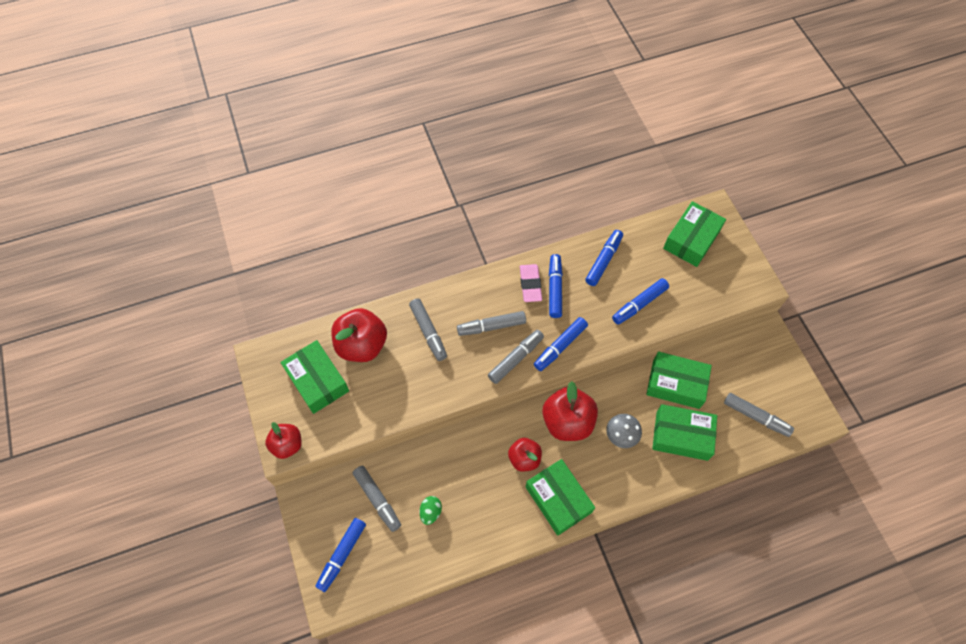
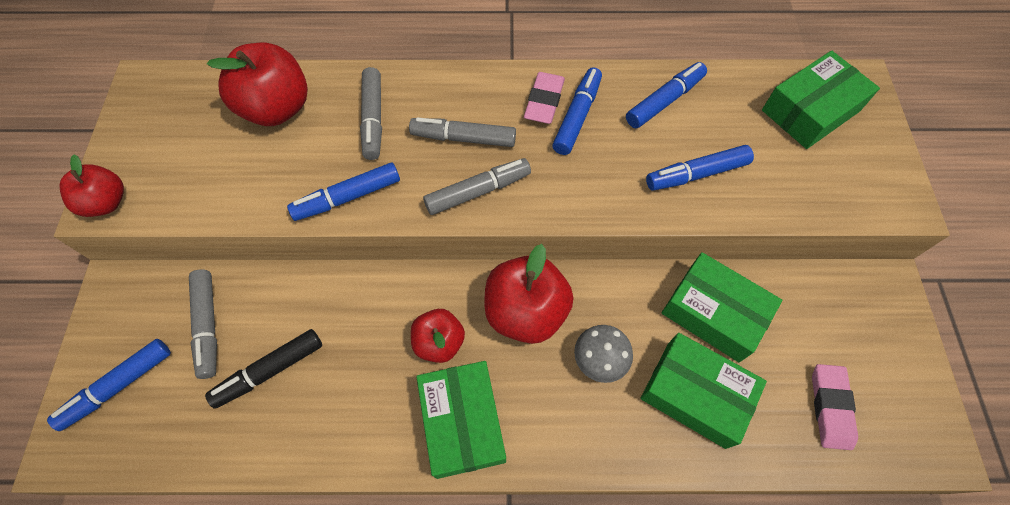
camera: 20 degrees right, 0 degrees up
green box [280,340,349,414] -> none
green egg [419,496,442,525] -> black marker [205,329,322,409]
blue marker [534,317,588,371] -> blue marker moved to [287,163,400,221]
grey marker [724,393,794,437] -> pink eraser [812,364,858,450]

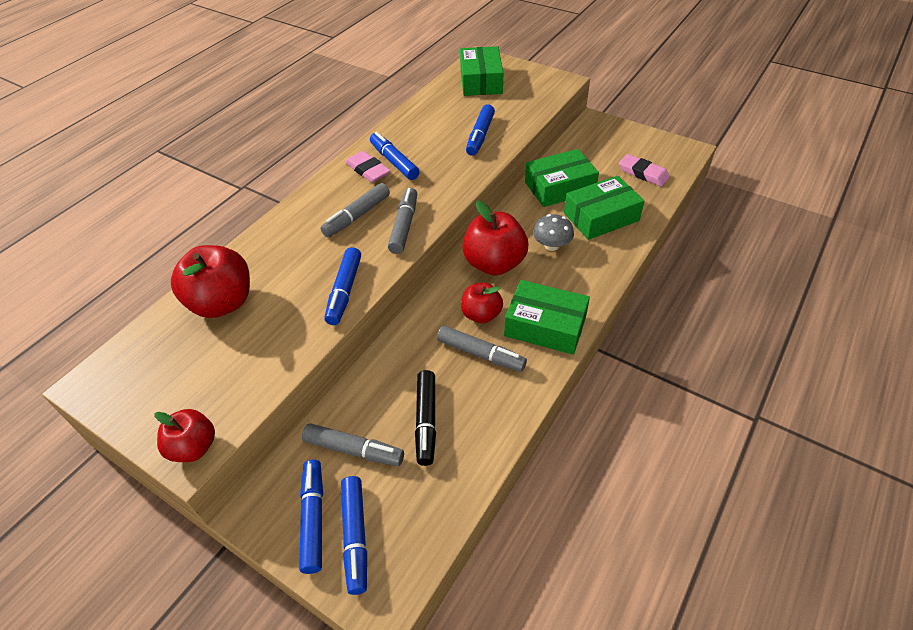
camera: 55 degrees left, 15 degrees down
grey marker [360,67,382,160] -> grey marker moved to [437,325,527,372]
blue marker [626,62,707,128] -> blue marker moved to [299,460,323,574]

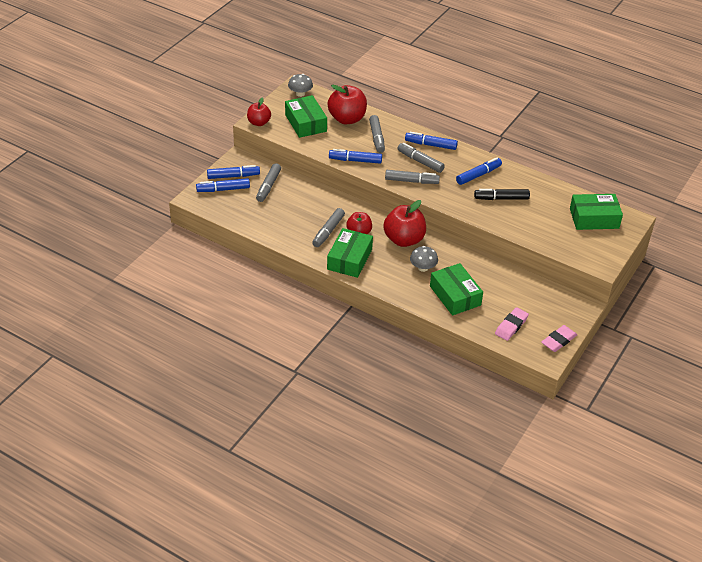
camera: 85 degrees right, 5 degrees down
pink eraser [345,151,391,183] -> pink eraser moved to [541,325,577,352]
black marker [415,370,436,466] -> black marker moved to [474,189,530,200]
blue marker [466,104,495,156] -> blue marker moved to [405,132,458,150]
green box [525,149,599,207] -> green box moved to [285,95,327,138]
none -> grey mushroom [288,74,313,97]
none -> grey marker [369,115,385,153]

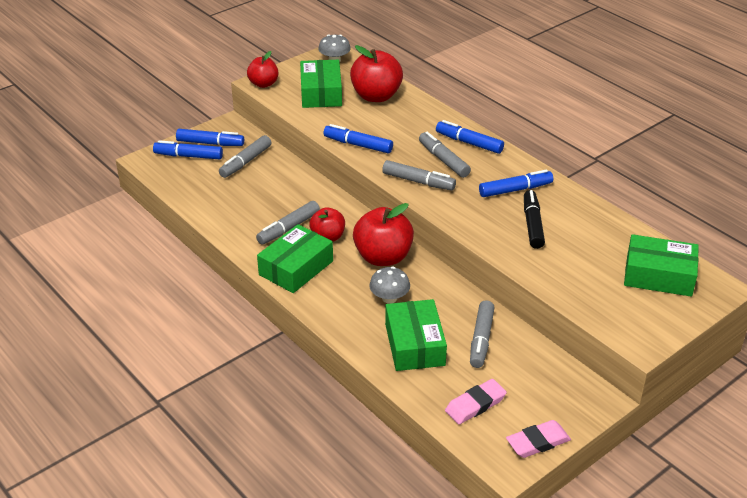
camera: 20 degrees right, 5 degrees down
grey marker [369,115,385,153] -> grey marker moved to [470,301,495,368]
black marker [474,189,530,200] -> black marker turned 75 degrees clockwise [524,190,545,249]

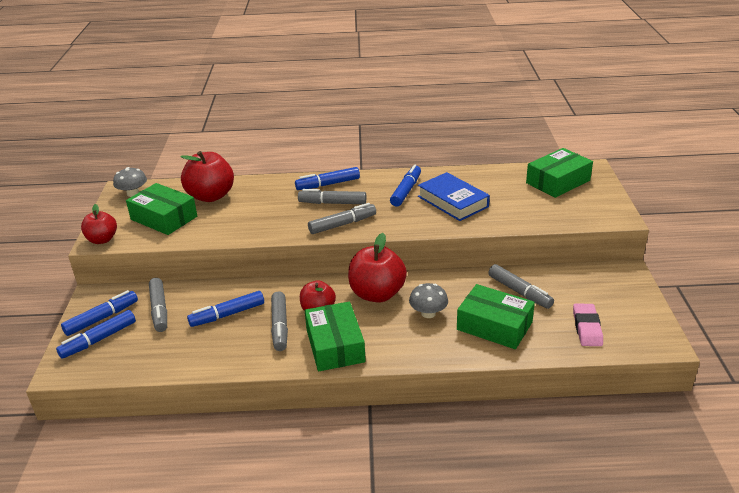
camera: 50 degrees left, 5 degrees down
blue marker [323,124,393,153] -> blue marker moved to [187,291,264,327]
pink eraser [506,420,571,458] -> none
black marker [524,190,545,249] -> blue book [418,172,490,221]

